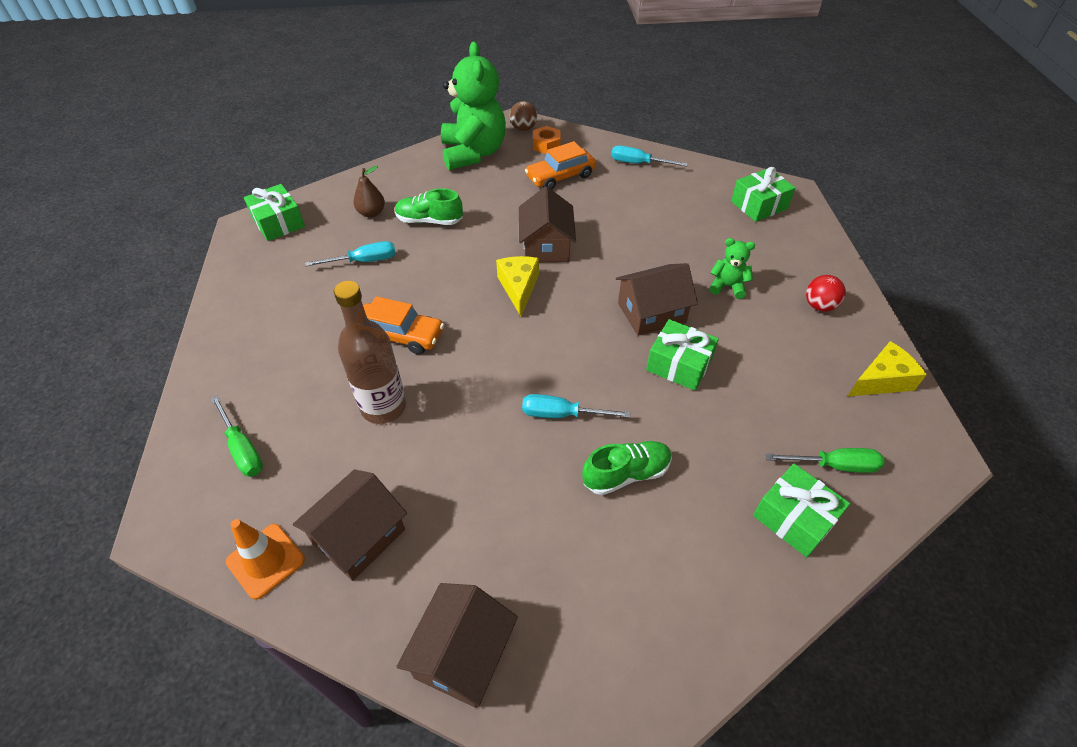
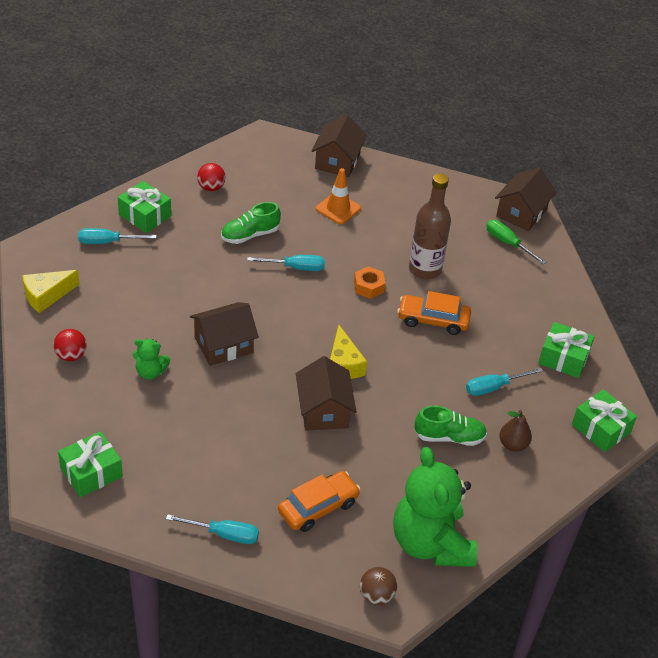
camera: 170 degrees right, 5 degrees down
orange traffic cone [226,519,305,600] -> orange traffic cone moved to [316,168,361,224]
brown house [293,469,407,581] -> brown house moved to [495,168,557,231]
orange nut [533,126,561,154] -> orange nut moved to [354,266,385,299]
green gift [646,319,719,391] -> green gift moved to [538,322,594,378]
green screwdriver [766,448,885,473] -> turquoise screwdriver [78,228,157,244]
none -> red ball [197,163,225,191]

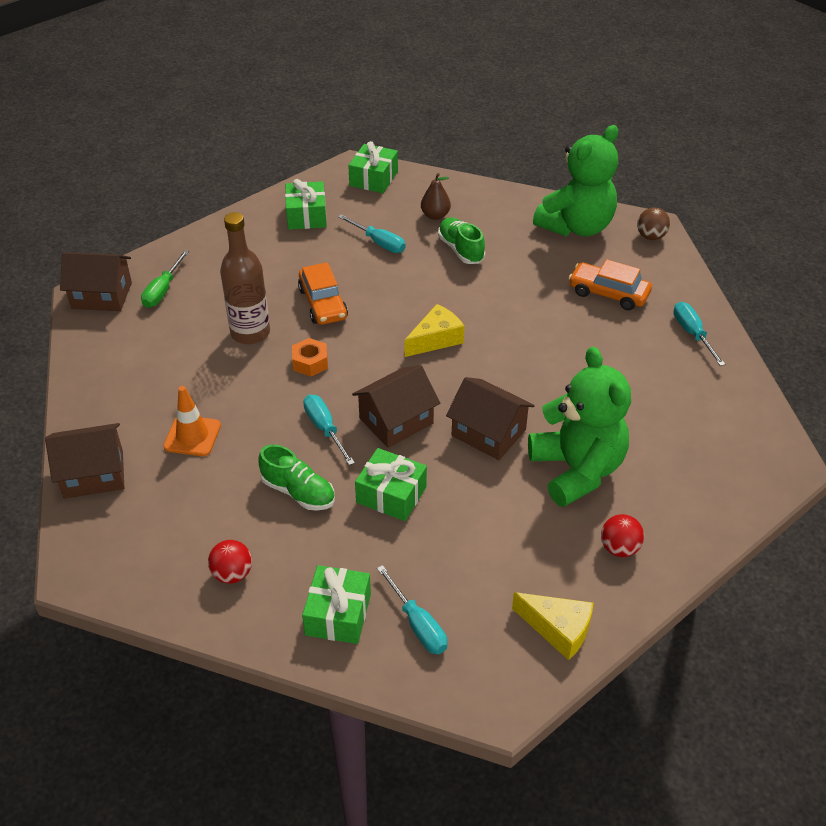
camera: 115 degrees left, 0 degrees up
green gift [58,431,123,497] -> green gift moved to [355,448,427,521]
green teddy bear [133,339,170,380] -> green teddy bear [528,347,631,507], size x2.24
brown house [296,356,356,431] -> brown house moved to [352,365,440,448]

